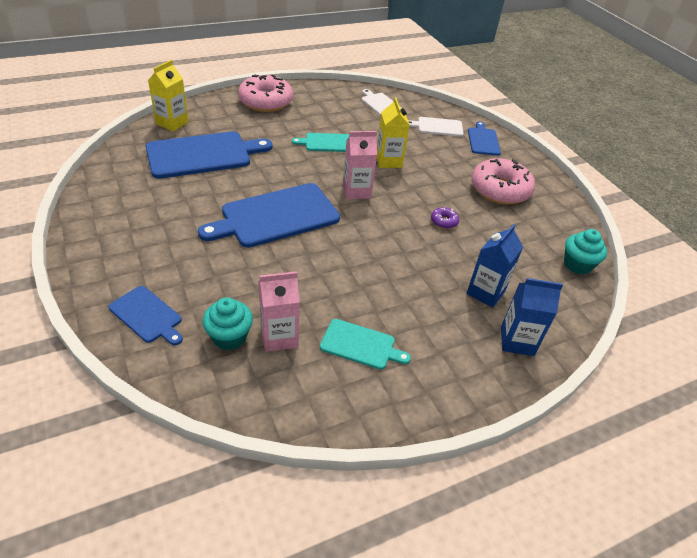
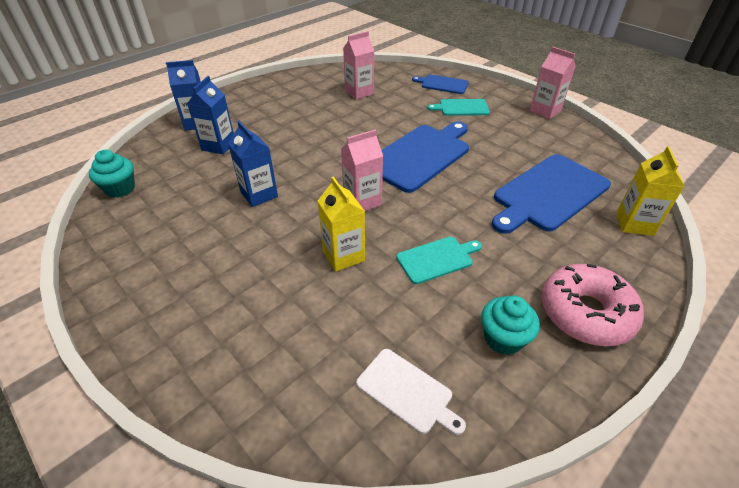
camera: 165 degrees right, 0 degrees up
turquoise cupcake [202,297,253,350] -> turquoise cupcake moved to [481,295,540,355]
turquoise cutting board [320,319,411,370] -> turquoise cutting board moved to [427,99,490,116]
white cutting board [408,117,464,137] -> none
purple donut [431,207,459,229] -> blue carton [228,121,278,207]
blue cutting board [468,121,501,156] -> none
pink donut [472,158,535,204] -> none
none -> pink carton [530,47,576,119]

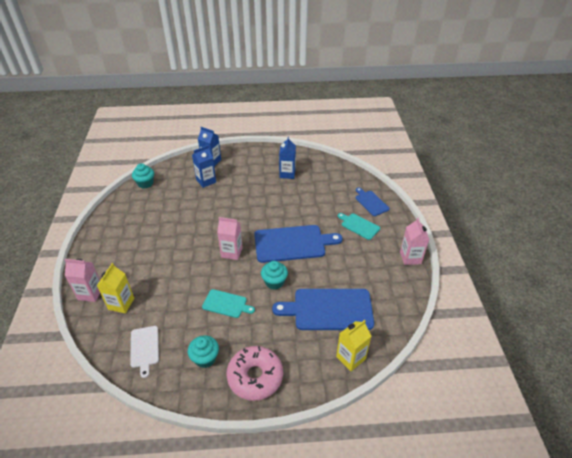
camera: 40 degrees right, 0 degrees up
blue carton [228,121,278,207] -> blue carton moved to [279,136,296,179]
yellow carton [318,176,365,272] -> yellow carton moved to [97,263,134,313]
pink carton [343,31,374,100] -> pink carton moved to [65,259,100,302]
none -> turquoise cupcake [261,261,288,290]

